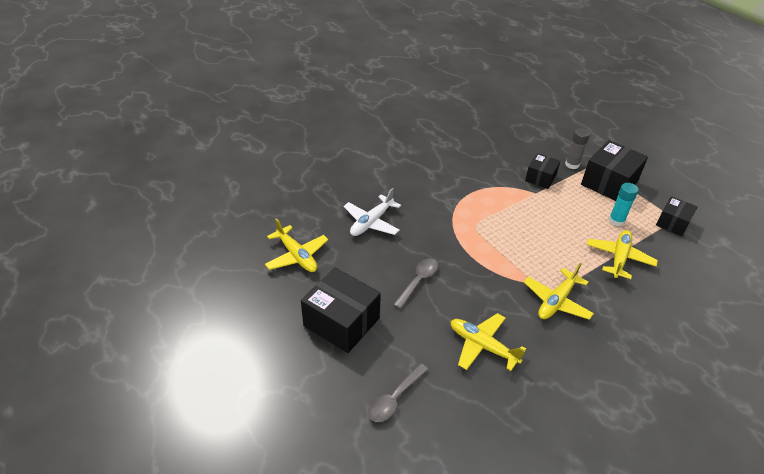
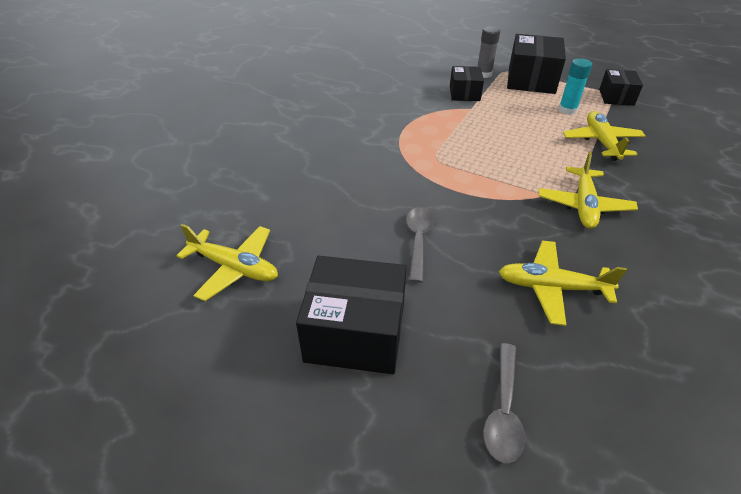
camera: 25 degrees left, 0 degrees up
white plane [344,188,401,236] -> none

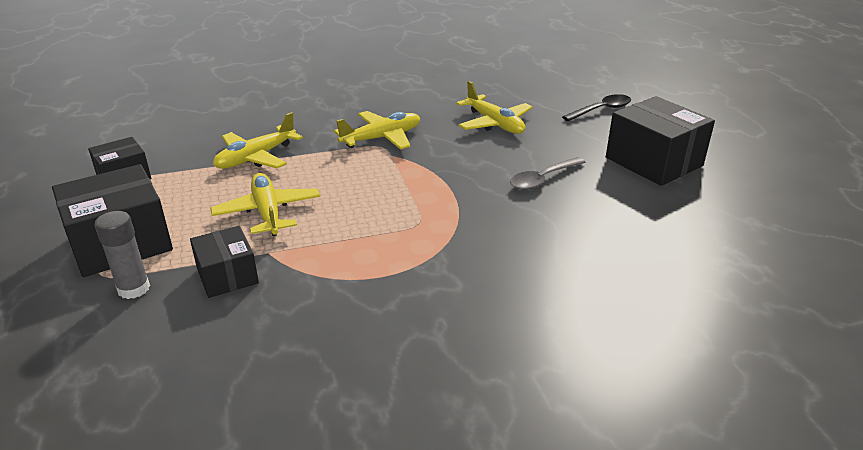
camera: 135 degrees left, 10 degrees down
yellow plane [176,224,278,301] -> yellow plane moved to [210,173,320,236]
black box [450,66,484,101] -> black box turned 75 degrees counterclockwise [190,226,259,298]
grey spoon [483,343,525,463] -> black spoon [562,94,631,121]
turquoise glue stick [558,58,592,115] -> none

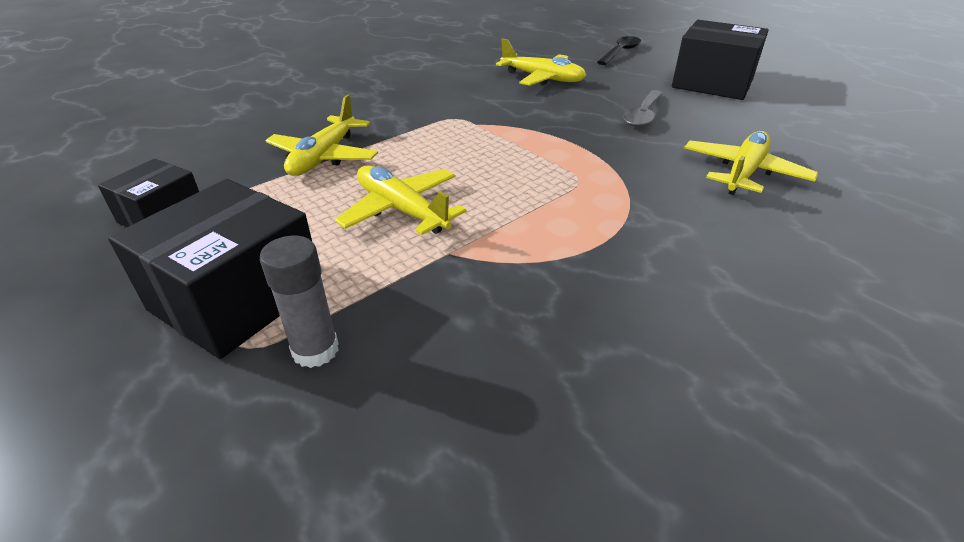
camera: 25 degrees left, 5 degrees up
black box [190,226,259,298] -> none
yellow plane [334,111,420,150] -> yellow plane moved to [684,131,818,195]

